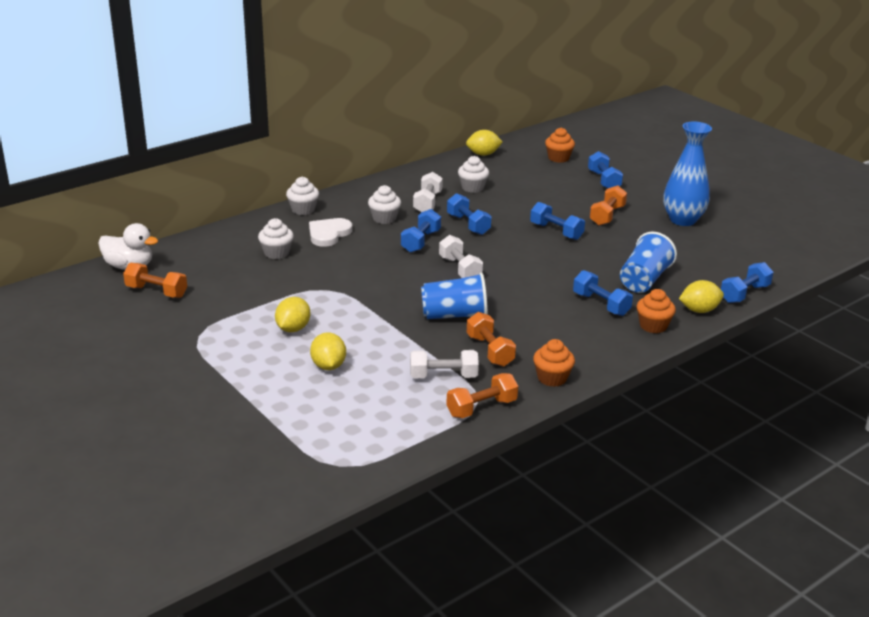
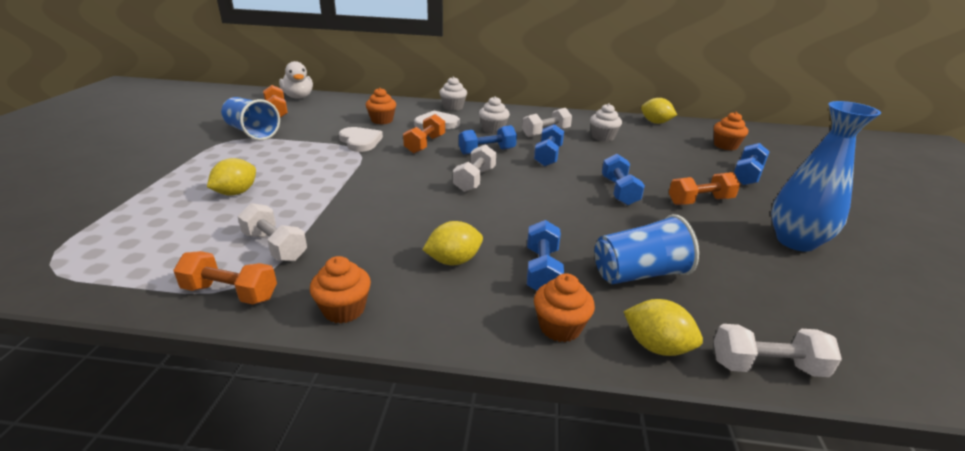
camera: 45 degrees right, 0 degrees up
white cupcake [258,218,294,259] -> orange cupcake [366,88,396,124]
yellow lemon [275,297,310,332] -> yellow lemon moved to [422,221,483,265]
blue cup [421,273,488,319] -> blue cup moved to [221,97,280,140]
orange dumbbell [467,312,516,366] -> orange dumbbell moved to [403,114,445,153]
blue dumbbell [721,262,773,303] -> white dumbbell [714,324,842,377]
none -> white heart [339,127,383,152]

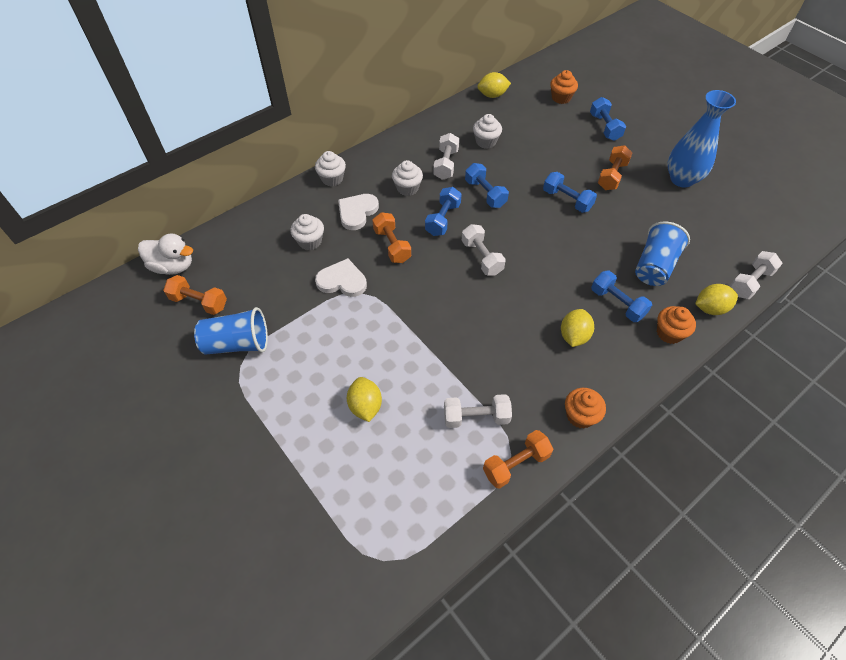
camera: 45 degrees left, 25 degrees up
orange cupcake [366,88,396,124] -> white cupcake [290,214,324,250]

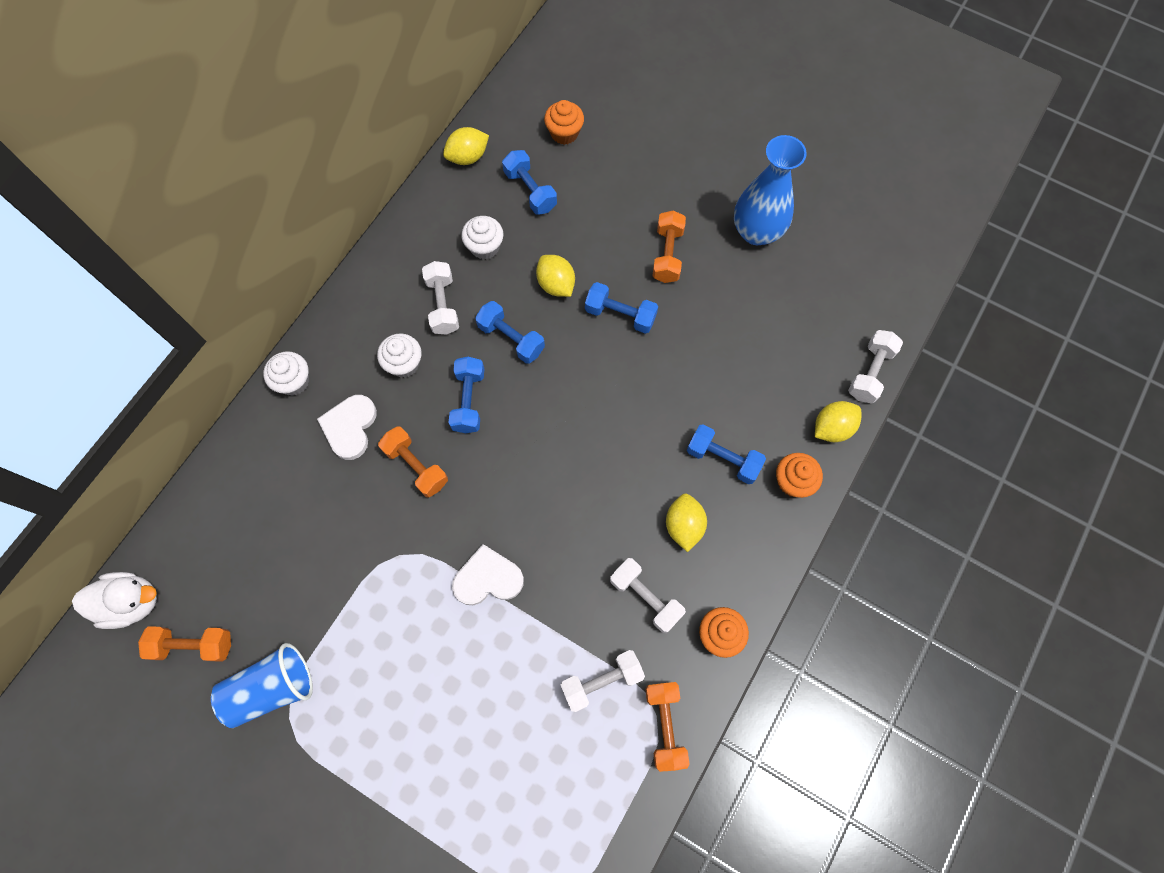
camera: 20 degrees left, 15 degrees up
white cupcake [290,214,324,250] -> none
white heart [315,258,367,297] -> white heart moved to [452,544,524,605]
yellow lemon [347,377,382,422] -> yellow lemon moved to [536,255,575,297]
white dumbbell [462,224,506,276] -> white dumbbell moved to [610,558,686,633]
orange dumbbell [483,430,553,489] -> orange dumbbell turned 45 degrees counterclockwise [645,682,690,772]
blue dumbbell [590,97,626,141] -> blue dumbbell moved to [502,150,557,215]
blue cup [635,221,690,286] -> none

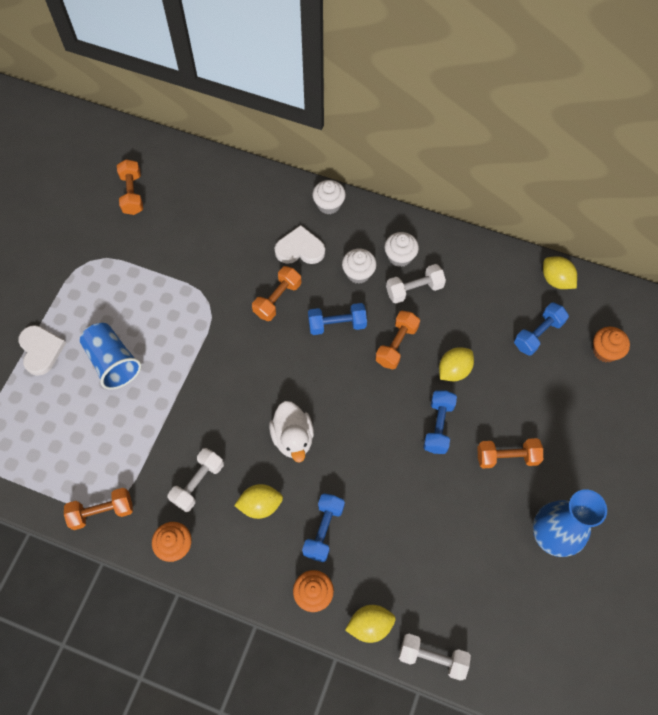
camera: 80 degrees right, 5 degrees down
white duck [72,572,157,629] -> white duck moved to [269,401,314,462]
blue cup [211,643,313,728] -> blue cup moved to [80,323,141,390]
white heart [452,544,524,605] -> white heart moved to [18,325,66,376]
white cupcake [461,216,503,260] -> white cupcake moved to [385,232,419,267]
blue dumbbell [475,301,545,364] -> orange dumbbell [375,311,420,369]
white dumbbell [561,650,645,712] -> none
yellow lemon [815,401,861,442] -> yellow lemon turned 60 degrees counterclockwise [345,605,396,643]

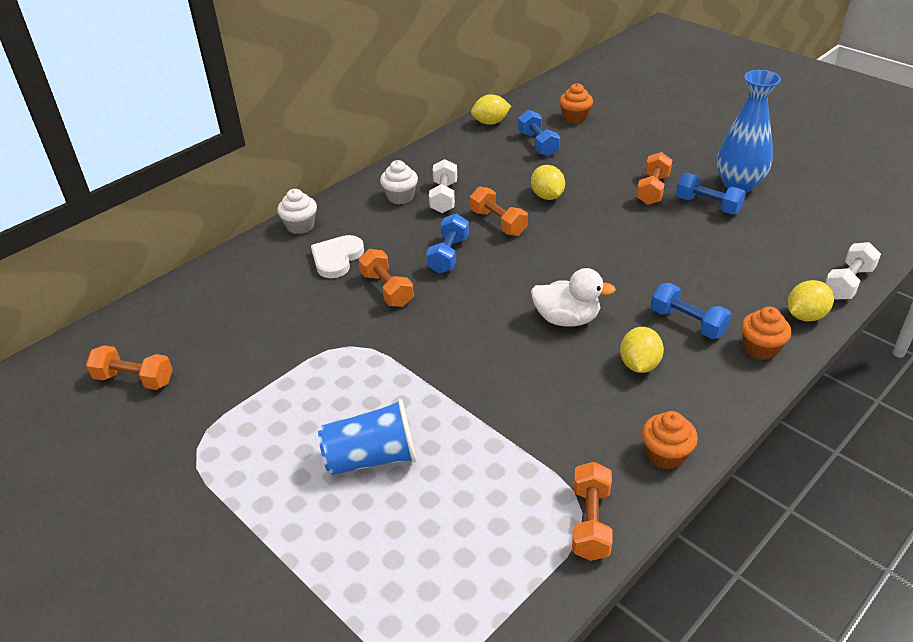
camera: 65 degrees left, 25 degrees down
white heart [18,325,66,376] -> none
white dumbbell [168,448,224,512] -> none
white cupcake [342,249,376,284] -> none
yellow lemon [345,605,396,643] -> yellow lemon turned 45 degrees clockwise [788,280,834,321]
blue dumbbell [423,390,457,454] -> blue dumbbell moved to [676,173,746,214]

